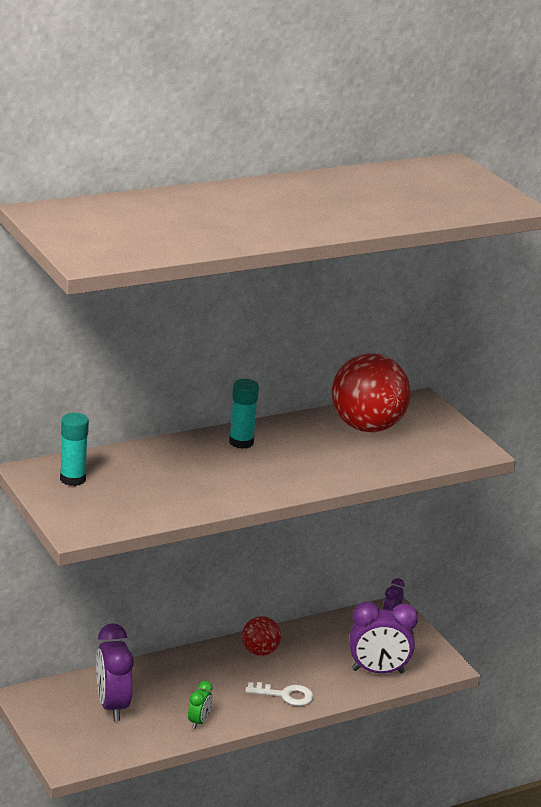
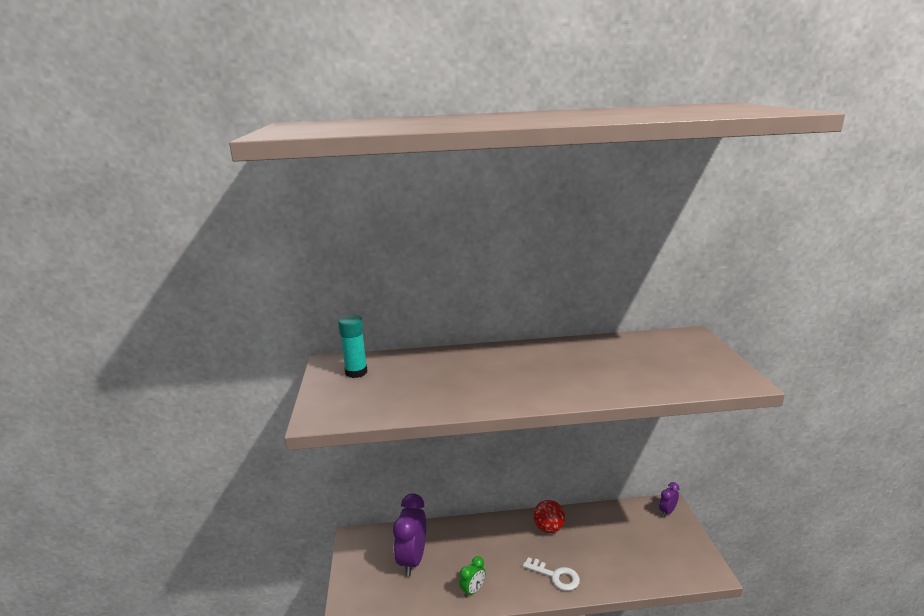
camera: 25 degrees right, 5 degrees down
turquoise glue stick [229,379,259,449] -> none
red ball [332,353,411,432] -> none
purple clock [349,601,418,674] -> none

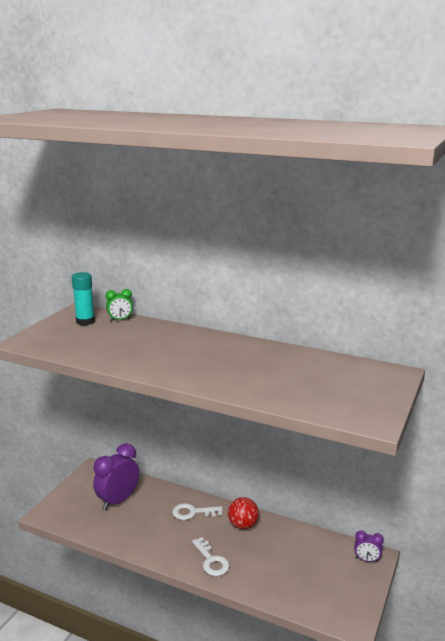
camera: 30 degrees right, 0 degrees up
green clock [459,556,486,598] -> green clock moved to [106,289,133,321]
purple clock [659,482,679,517] -> purple clock turned 150 degrees counterclockwise [354,530,384,562]
none -> white key [172,503,223,520]

